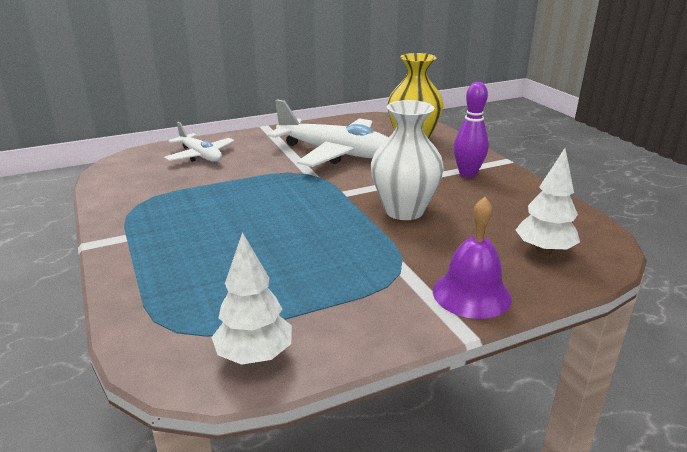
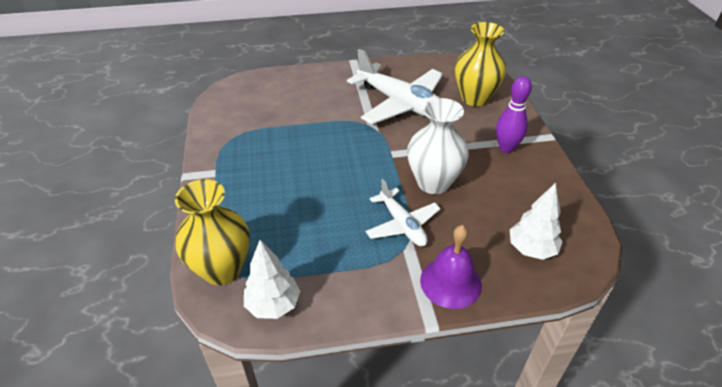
camera: 15 degrees right, 15 degrees up
white plane [164,122,234,162] -> white plane moved to [366,179,441,246]
none -> yellow vase [175,179,250,285]

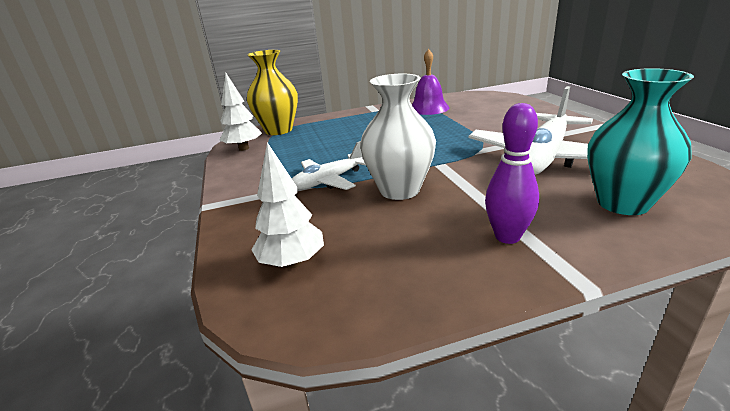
camera: 85 degrees right, 15 degrees down
purple bell [420,225,482,309] -> purple bell moved to [412,49,449,115]
yellow vase [455,22,506,106] -> turquoise vase [587,68,694,215]

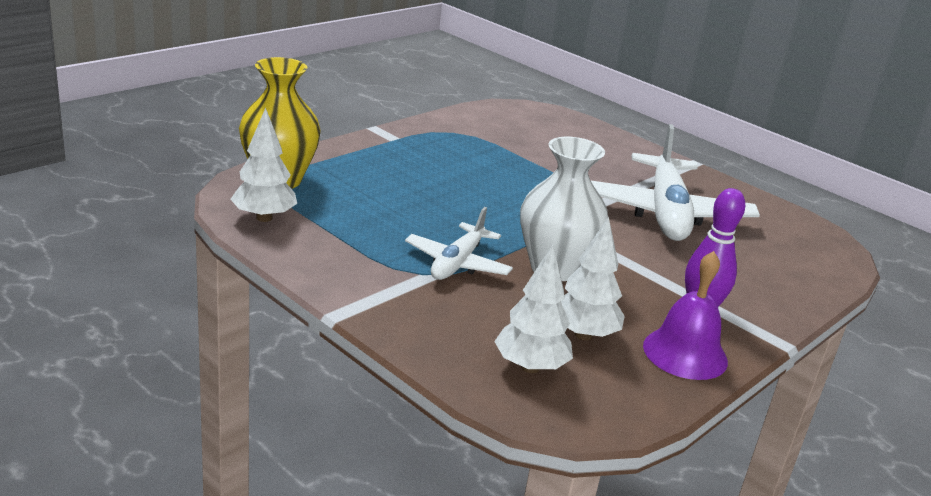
camera: 35 degrees left, 0 degrees up
purple bell [412,49,449,115] -> purple bell moved to [643,251,728,380]
turquoise vase [587,68,694,215] -> none
none -> white tree [561,217,625,340]

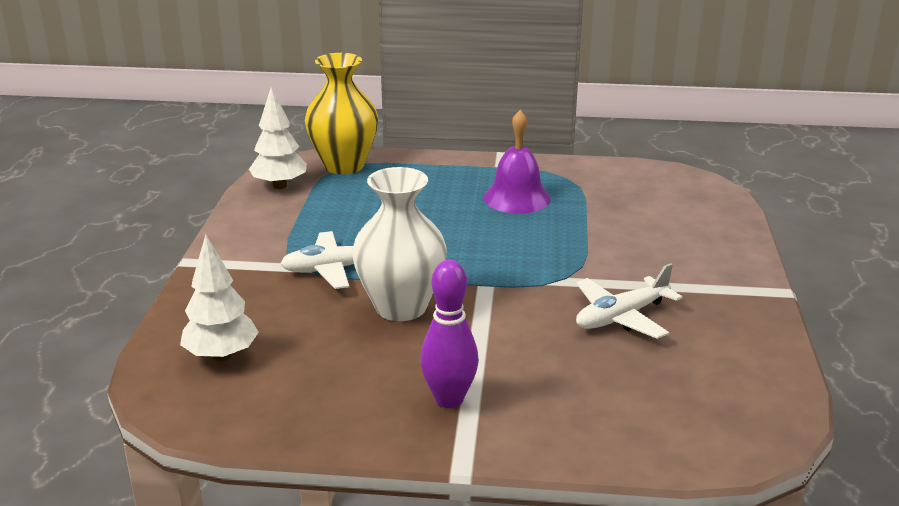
camera: 55 degrees right, 0 degrees up
white tree [561,217,625,340] -> none
white plane [590,124,760,241] -> white plane [576,263,682,339], size x0.56
purple bell [643,251,728,380] -> purple bell moved to [483,110,551,214]

